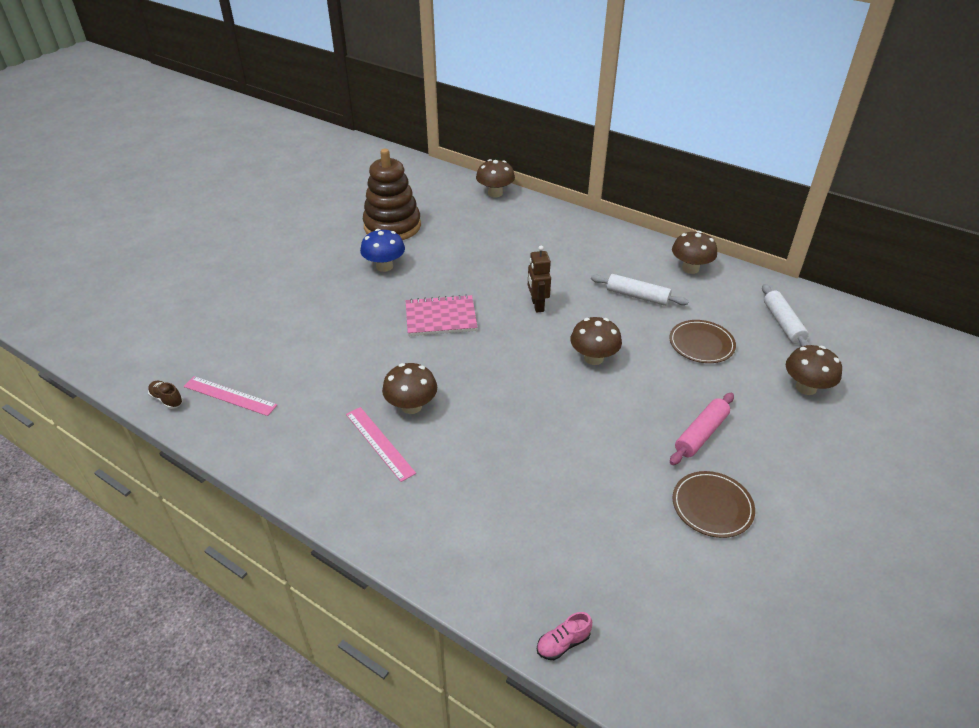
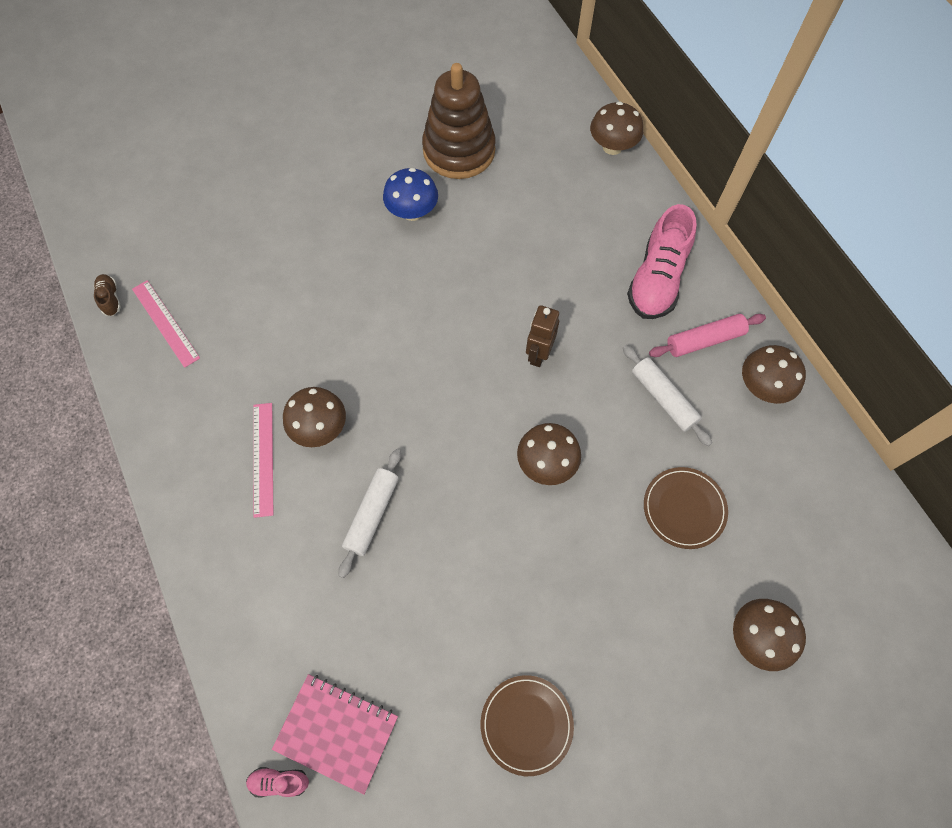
camera: 30 degrees right, 25 degrees up
pink notebook [406,294,478,336] -> pink notebook moved to [272,674,398,795]
pink rolling pin [670,392,734,465] -> pink rolling pin moved to [649,314,766,357]
white rolling pin [762,284,811,347] -> white rolling pin moved to [338,449,401,578]
none -> pink shoe [627,204,697,319]

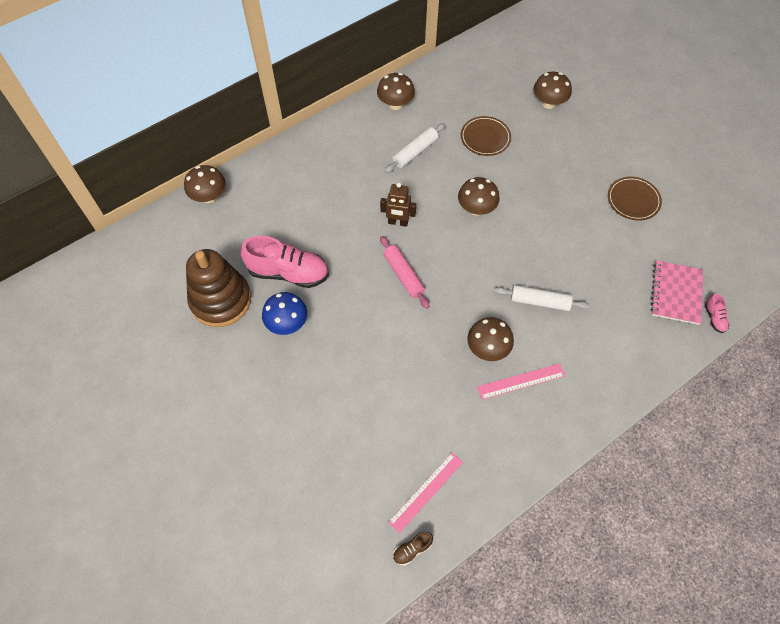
camera: 100 degrees left, 5 degrees down
pink shoe [627,204,697,319] -> pink shoe moved to [241,236,329,288]
pink rolling pin [649,314,766,357] -> pink rolling pin moved to [380,236,430,309]

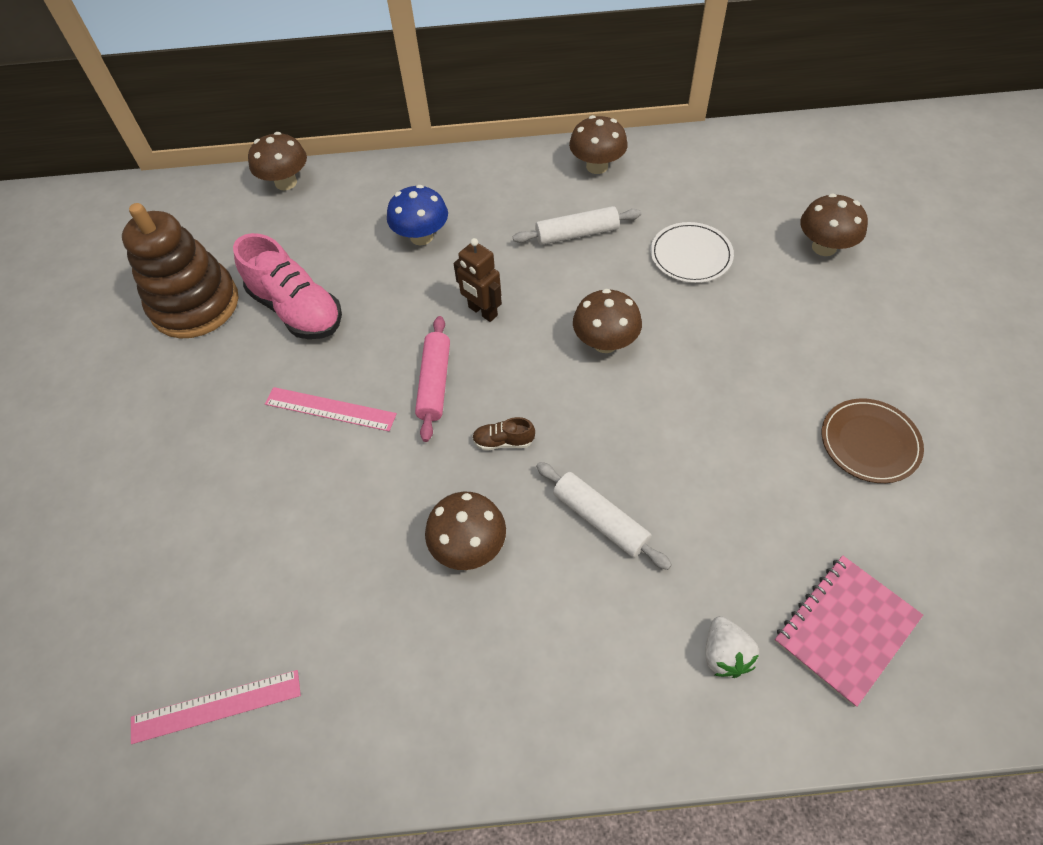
camera: 35 degrees right, 5 degrees down
blue mushroom [262,292,307,335] -> blue mushroom moved to [387,185,448,245]
brown shoe [393,532,433,566] -> brown shoe moved to [472,417,535,450]
brown plate [461,116,511,156] -> white plate [650,222,734,283]
pink ruler [477,363,565,400] -> pink ruler moved to [265,387,397,431]
pink shoe [705,294,729,333] -> none
none -> white strawberry [705,616,759,678]

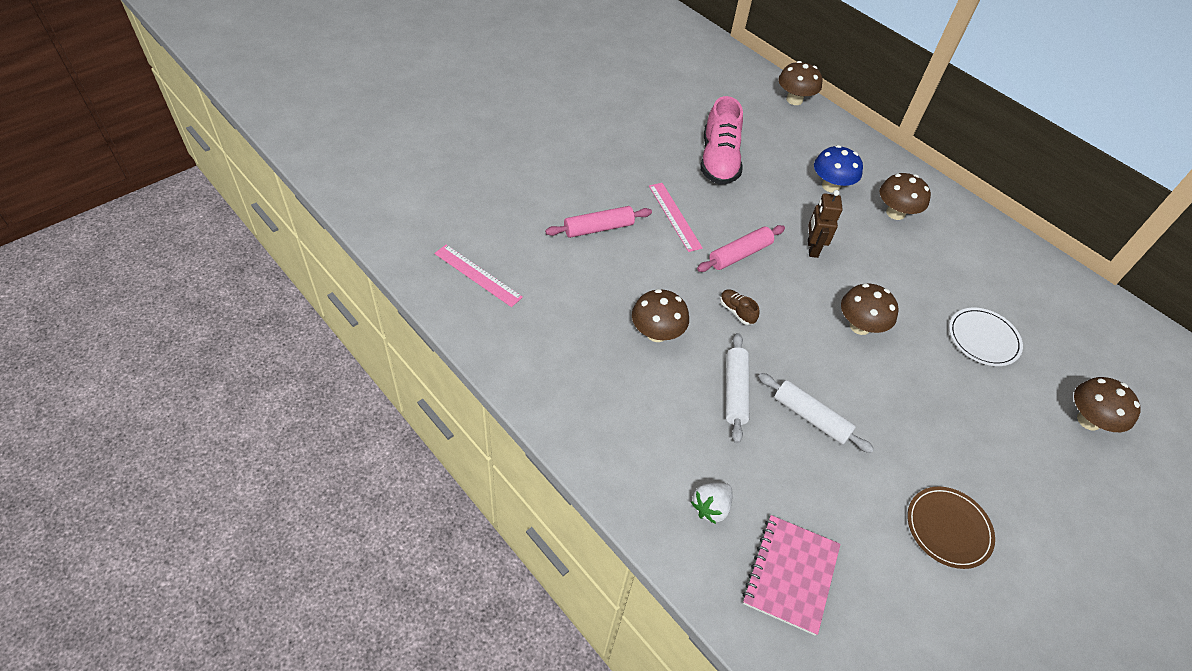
camera: 45 degrees right, 5 degrees down
brown stacking toy [122,203,238,338] -> none
white rolling pin [513,206,641,245] -> white rolling pin moved to [758,373,874,453]
brown mushroom [569,115,628,174] -> brown mushroom moved to [880,173,931,220]
pink notebook [774,556,923,707] -> pink notebook turned 75 degrees counterclockwise [743,515,840,636]
none -> pink rolling pin [545,206,652,238]

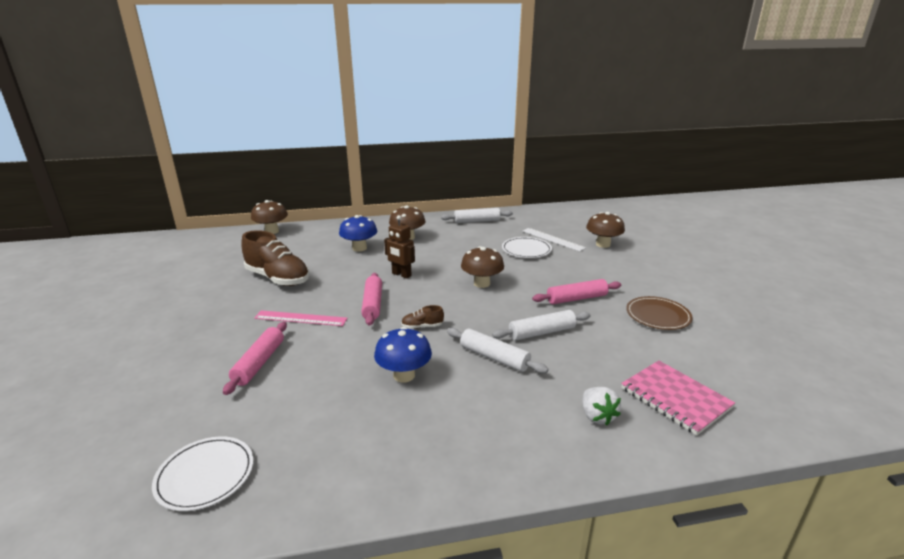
camera: 55 degrees left, 25 degrees down
pink ruler [434,245,523,307] -> white plate [152,436,253,511]
brown mushroom [632,289,689,342] -> blue mushroom [374,327,432,382]
pink shoe [700,96,743,185] -> brown shoe [241,230,310,286]
none -> white rolling pin [441,208,513,223]
none -> white ruler [523,228,586,252]
none -> pink rolling pin [532,279,621,304]

